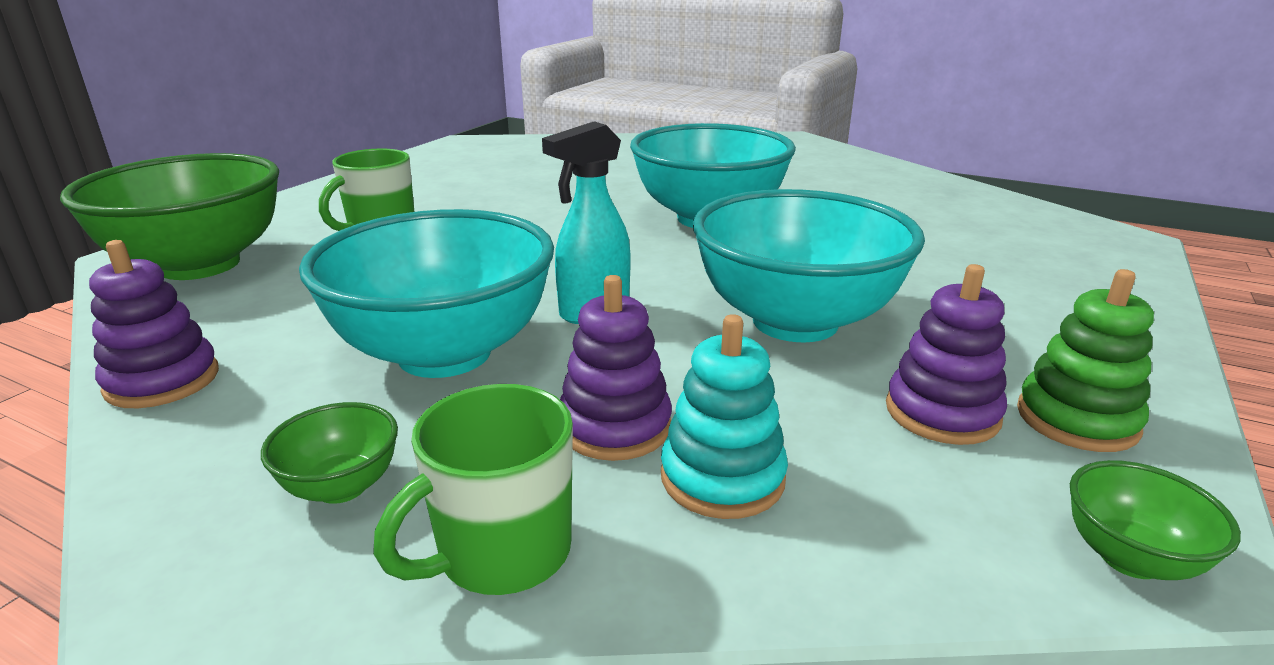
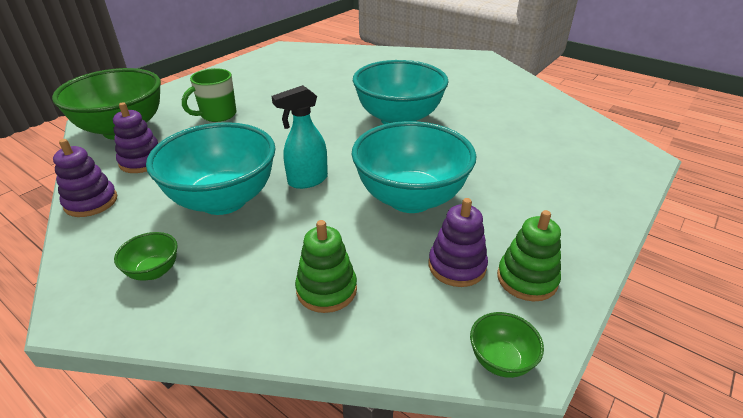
camera: 10 degrees right, 10 degrees up
green mug [373,384,573,595] -> none
purple stacking toy [560,275,672,461] -> purple stacking toy moved to [113,102,159,173]
turquoise stacking toy [661,314,788,519] -> green stacking toy [295,220,357,313]

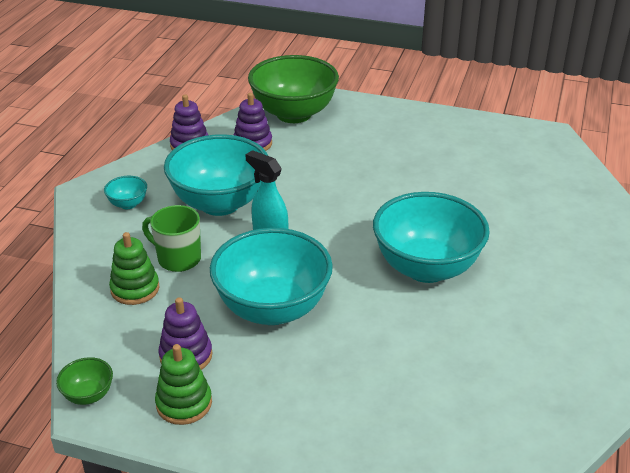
camera: 70 degrees right, 0 degrees up
green bowl [114,232,178,281] -> turquoise bowl [104,176,147,209]
green mug [182,68,236,122] -> green mug moved to [142,205,201,272]

